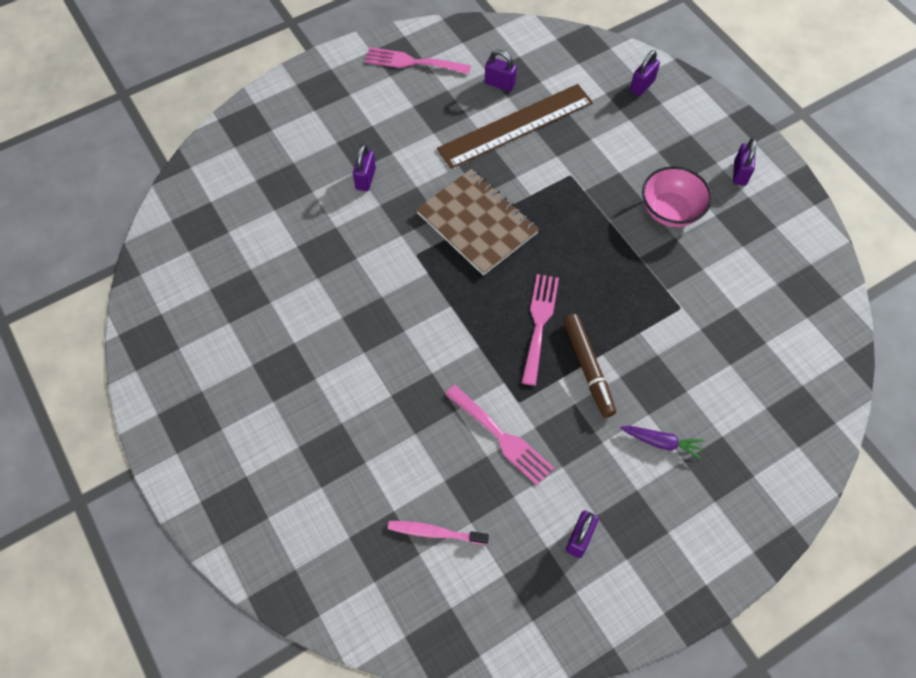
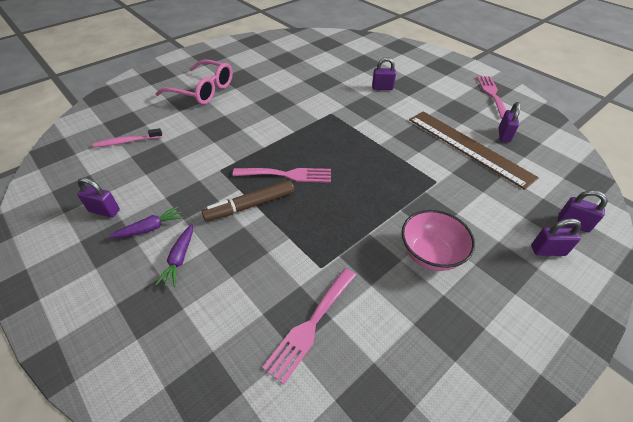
camera: 80 degrees right, 15 degrees down
pink toothbrush [388,521,489,545] -> pink toothbrush turned 105 degrees counterclockwise [93,128,163,148]
brown notebook [416,169,539,276] -> none
pink fork [445,385,554,486] -> pink fork moved to [262,268,356,385]
purple padlock [733,138,756,186] -> purple padlock moved to [531,218,582,256]
none -> purple carrot [108,206,183,238]
none -> pink glasses [155,59,233,105]

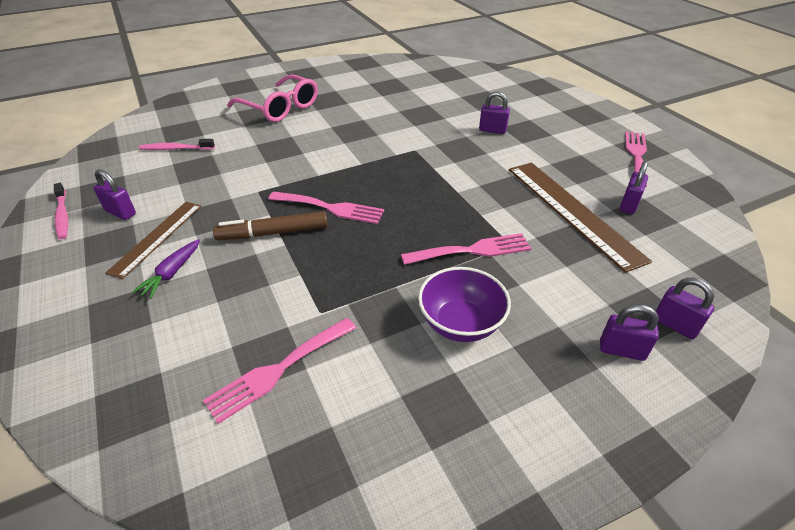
camera: 15 degrees right, 5 degrees down
purple carrot [108,206,183,238] -> brown ruler [105,202,202,279]
pink bowl [401,210,475,271] -> purple bowl [418,267,511,342]
none -> pink toothbrush [54,183,68,239]
none -> pink fork [401,233,532,265]

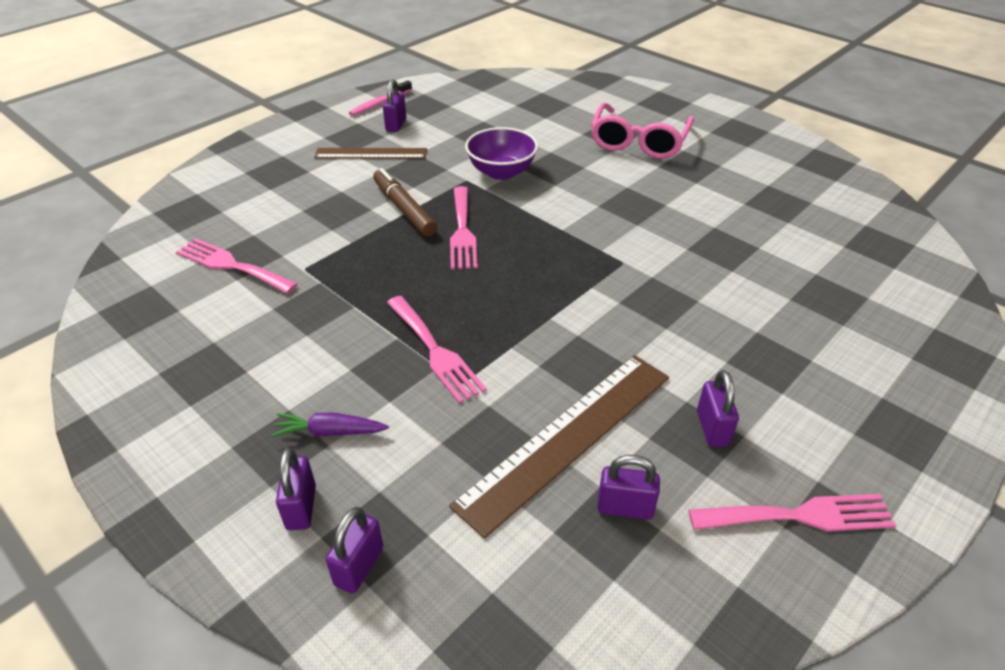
camera: 70 degrees right, 0 degrees up
purple carrot [132,239,200,299] -> purple carrot moved to [271,413,389,437]
pink toothbrush [139,139,215,150] -> none
purple bowl [418,267,511,342] -> purple bowl moved to [465,127,538,180]
purple padlock [479,92,510,134] -> purple padlock moved to [697,370,739,447]

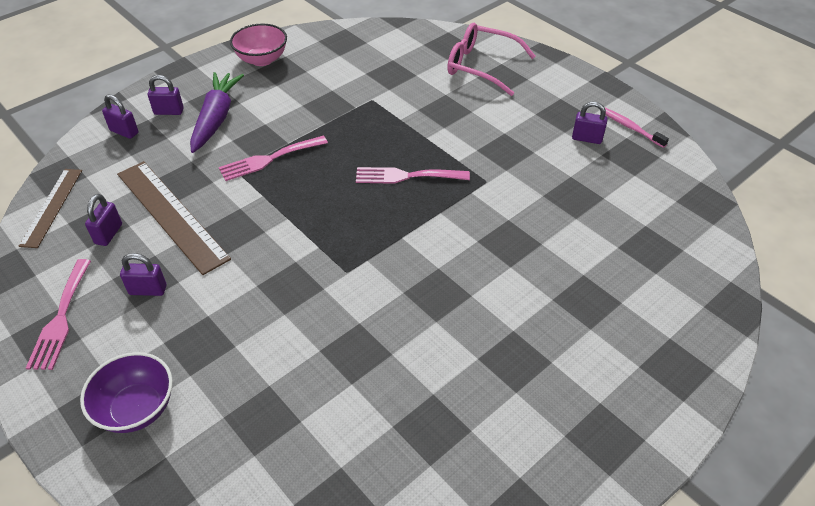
camera: 95 degrees right, 5 degrees up
pink fork [176,238,298,294] -> none
purple carrot [271,413,389,437] -> purple carrot [190,72,244,153], size x1.91
brown ruler [314,148,427,159] -> brown ruler moved to [19,169,82,248]
brown marker [373,168,437,237] -> none
purple bowl [465,127,538,180] -> purple bowl moved to [80,352,173,433]
pink glasses [591,103,694,159] -> pink glasses moved to [447,23,536,96]
none -> pink bowl [230,23,287,66]

